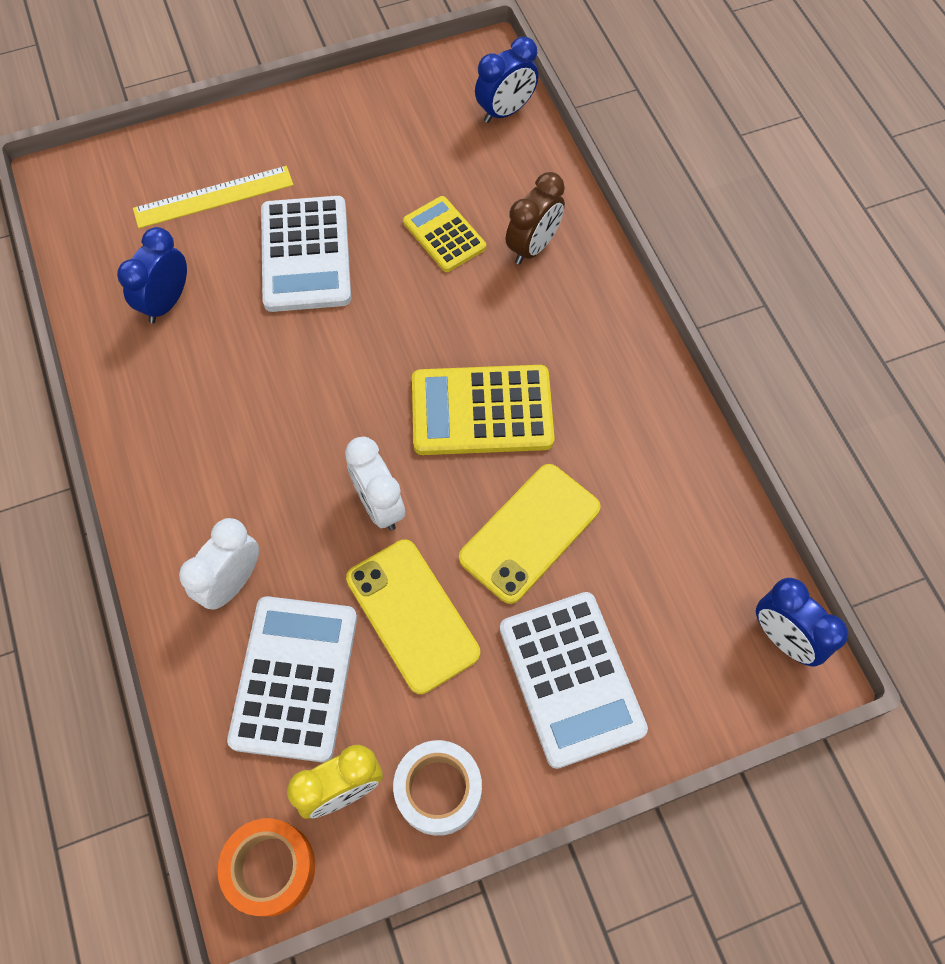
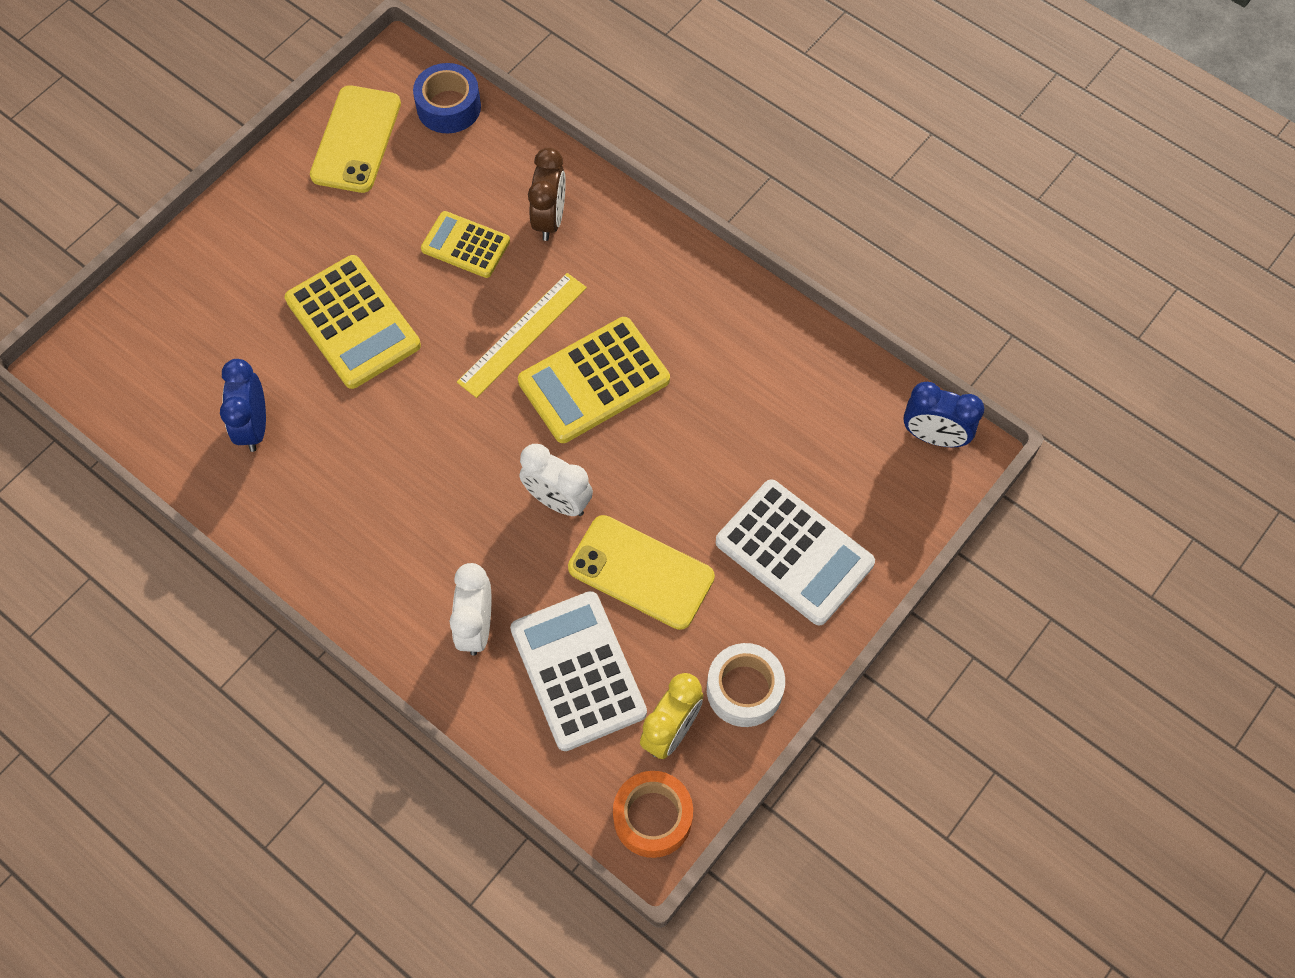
camera: 30 degrees left, 0 degrees up
yellow ruler [133,166,294,228] -> yellow ruler moved to [457,273,587,398]
white calculator [261,196,351,312] -> yellow calculator [285,255,421,389]
yellow phone [459,464,601,604] -> yellow phone moved to [310,85,401,193]
blue clock [475,37,538,123] -> blue tape [413,63,481,133]

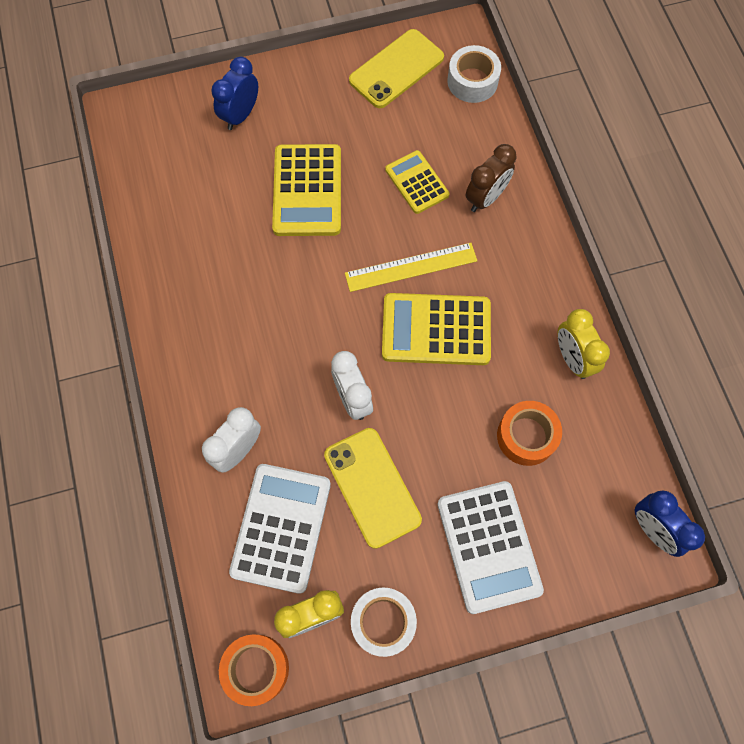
camera: 35 degrees right, 5 degrees up
blue clock [220,359,266,452] -> blue clock moved to [211,57,258,130]
blue tape [413,63,481,133] -> white tape [447,45,501,103]
none -> orange tape [497,401,562,466]
none -> yellow clock [558,309,610,379]

